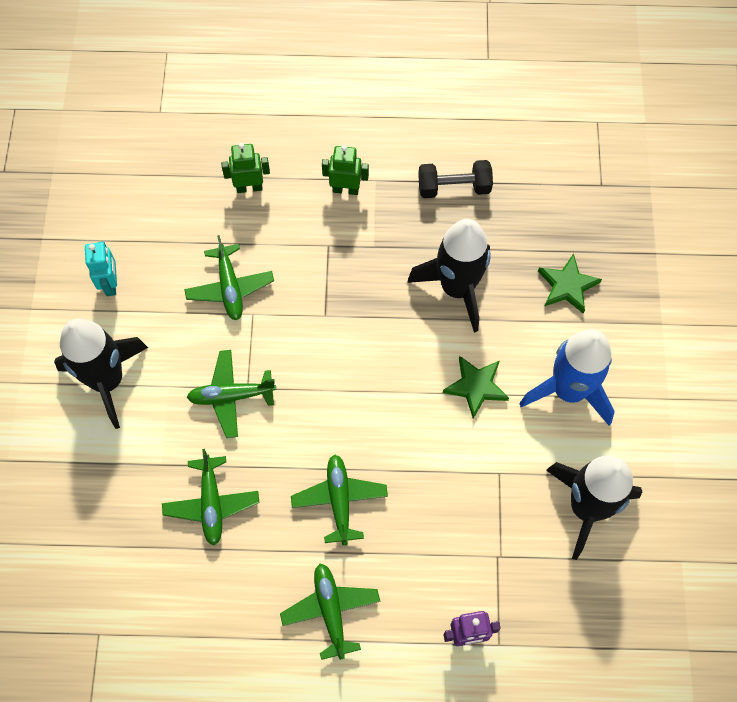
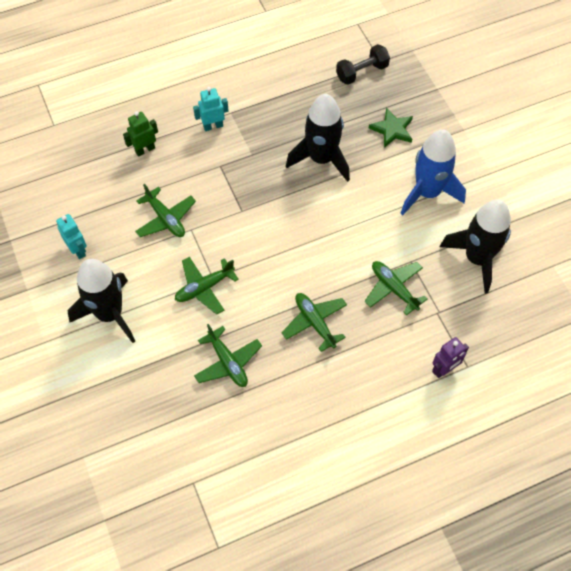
camera: 25 degrees left, 5 degrees down
green plane [280,563,380,660] -> green plane moved to [364,261,427,316]
green robot [322,145,369,195] -> turquoise robot [193,87,229,131]
black dumbbell [418,160,493,198] -> black dumbbell moved to [336,44,390,85]
green star [443,356,509,419] -> none

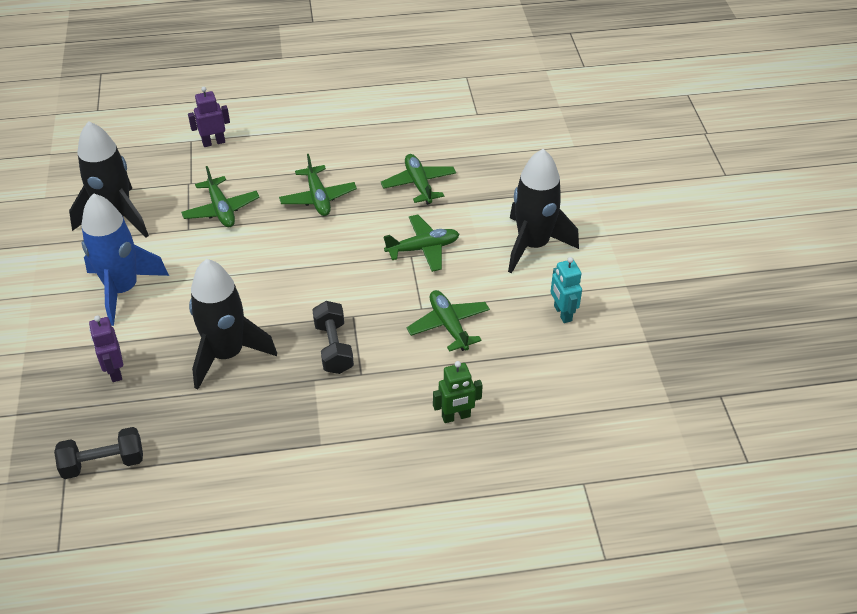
camera: 165 degrees left, 15 degrees down
turquoise robot [193,87,229,131] -> none
green star [369,108,413,148] -> purple robot [89,315,123,382]
none -> black dumbbell [312,301,354,374]

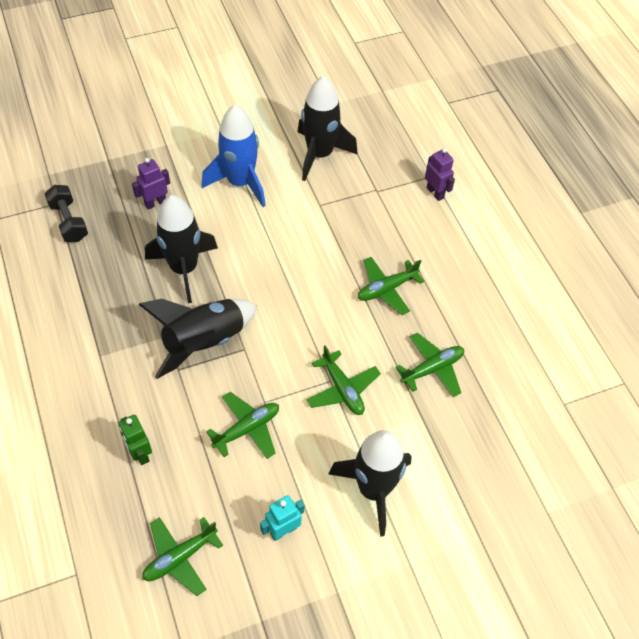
camera: 75 degrees right, 10 degrees up
green plane [181,166,260,227] -> green plane moved to [142,517,223,596]
black dumbbell [312,301,354,374] -> black rocket [139,299,257,379]

